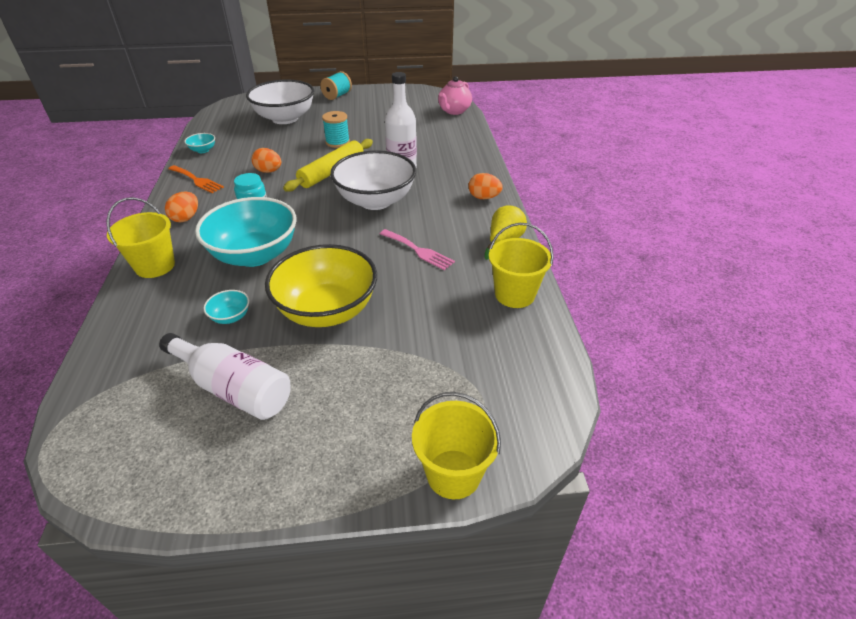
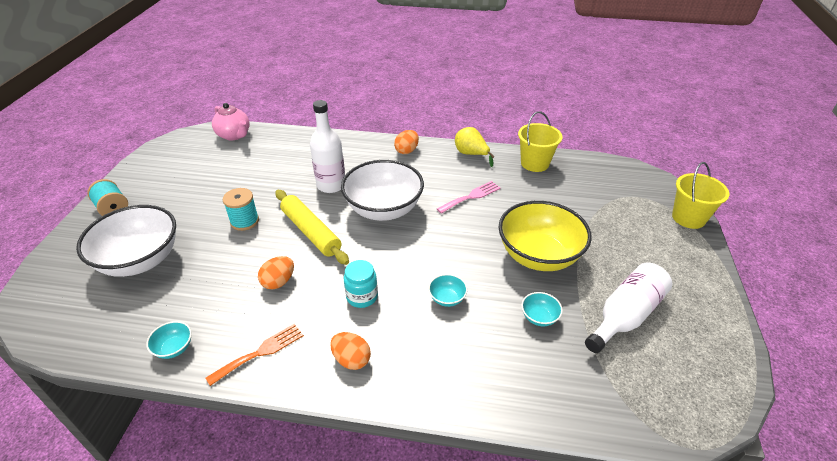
camera: 75 degrees left, 0 degrees up
yellow bucket [106,197,175,278] -> none
turquoise bowl [195,197,297,267] -> turquoise bowl [428,274,468,307], size x0.41

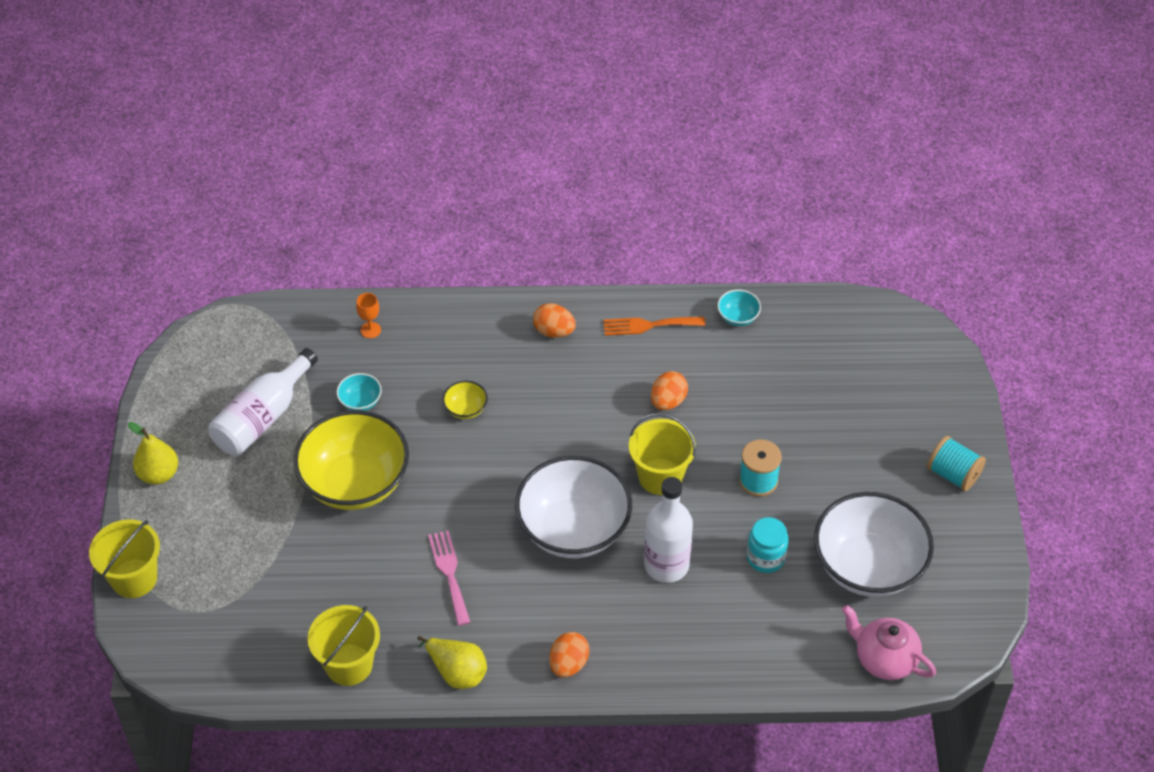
camera: 170 degrees right, 10 degrees up
white bowl [76,205,176,277] -> white bowl moved to [814,492,934,597]
orange fork [206,324,304,386] -> orange fork turned 45 degrees clockwise [603,317,706,336]
yellow rolling pin [275,190,349,265] -> yellow bucket [629,413,696,495]
turquoise jar [344,260,378,308] -> turquoise jar moved to [747,517,789,573]
turquoise bowl [428,274,468,307] -> yellow bowl [443,381,488,419]
pink fork [437,181,501,214] -> pink fork turned 120 degrees clockwise [428,530,470,626]
none -> yellow pear [128,422,178,484]
none -> orange goblet [356,293,381,338]

